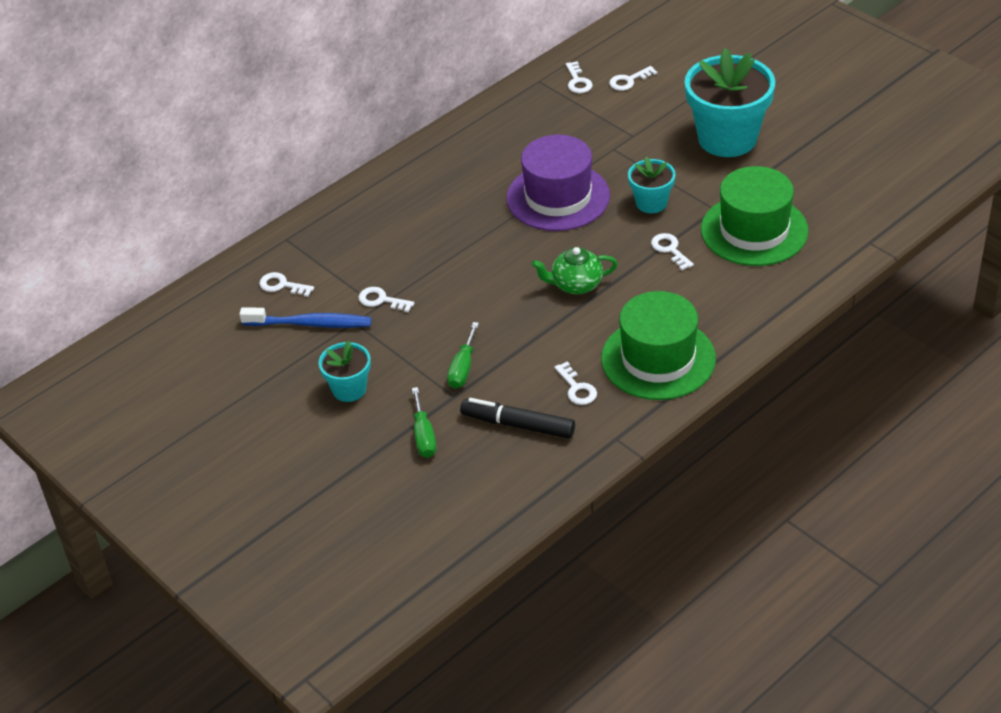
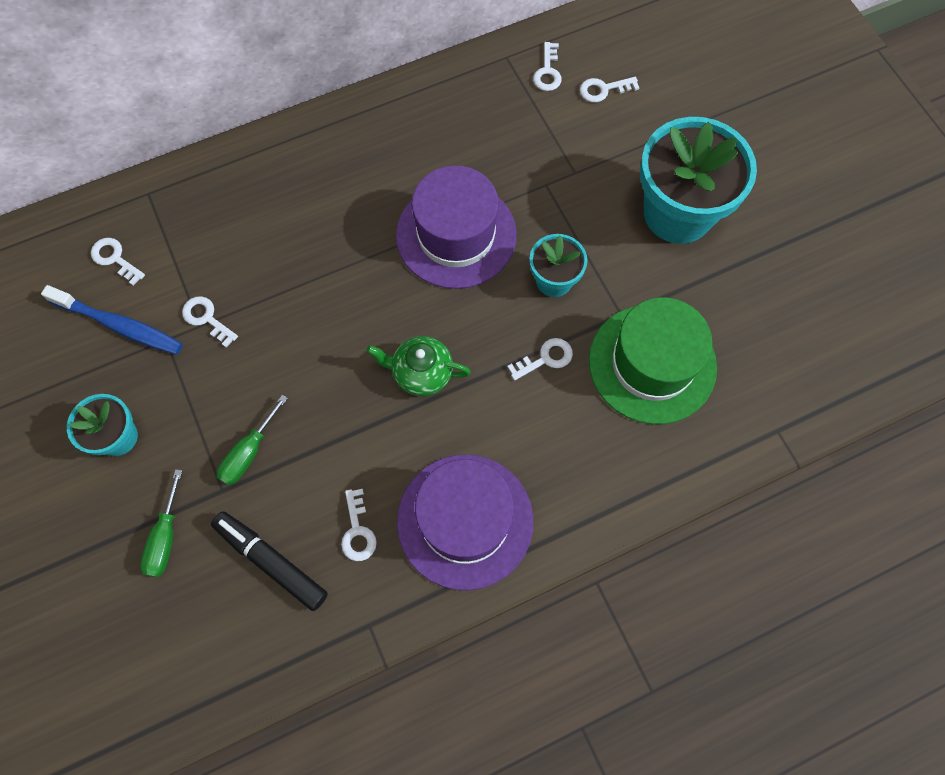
camera: 15 degrees right, 25 degrees up
green hat [601,291,716,400] -> purple hat [397,455,533,590]
white key [651,233,694,270] -> white key turned 75 degrees clockwise [507,338,573,381]

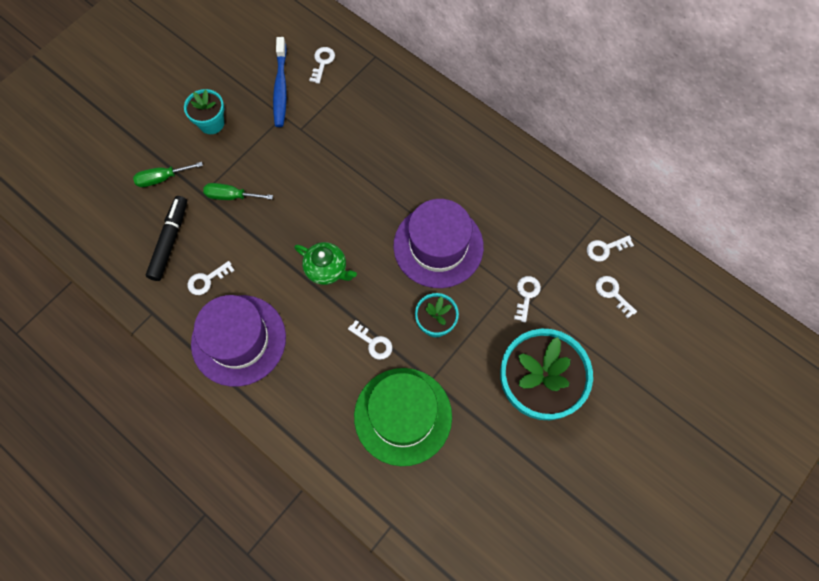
camera: 65 degrees right, 0 degrees up
white key [182,296,238,348] -> white key moved to [514,276,541,323]
green teapot [366,336,471,396] -> green teapot turned 135 degrees clockwise [294,242,357,285]

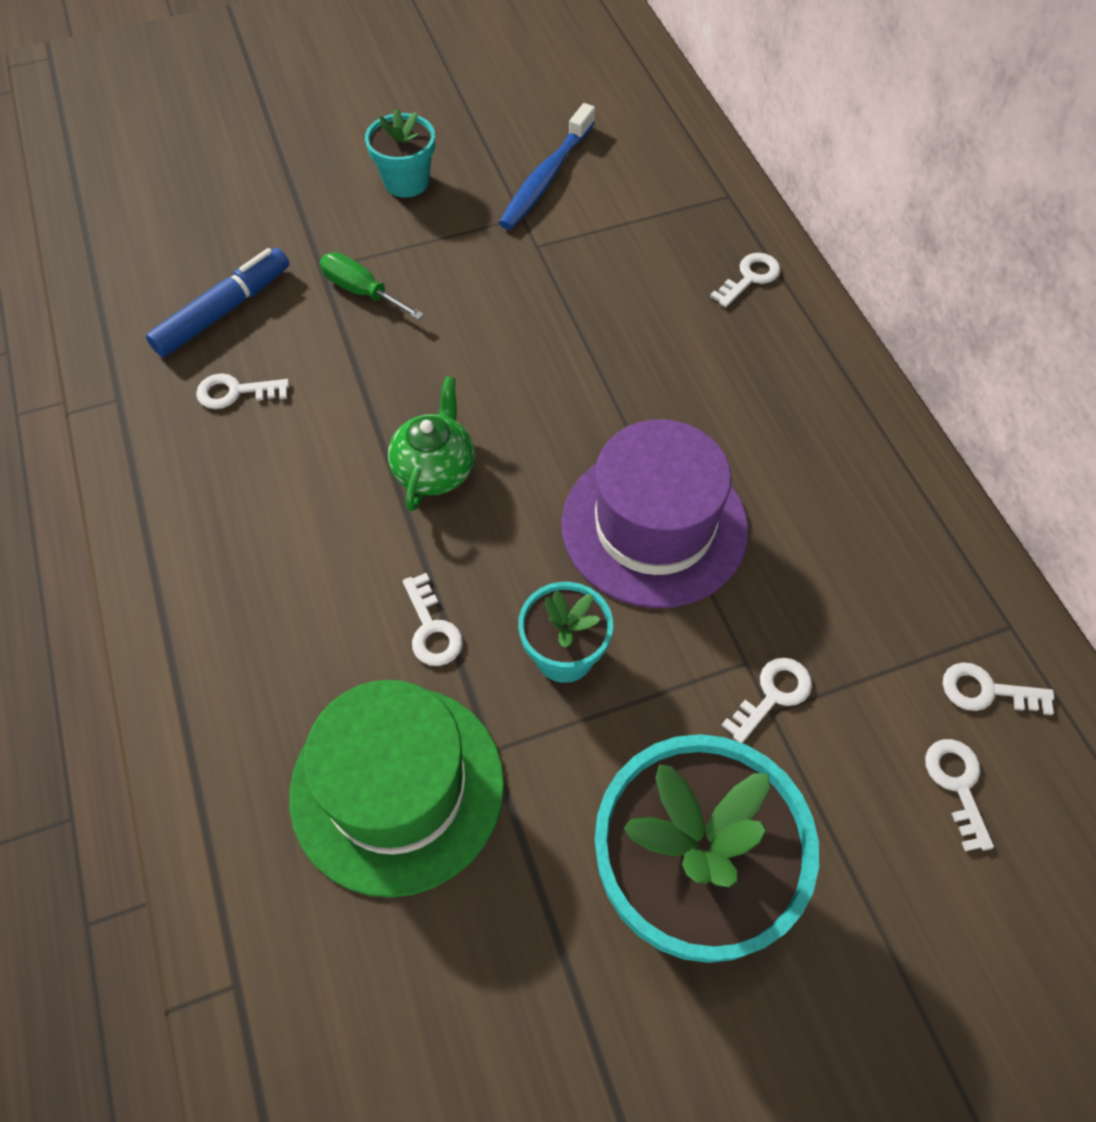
camera: 30 degrees right, 10 degrees down
green screwdriver [133,162,203,187] -> none
black marker [146,196,187,281] -> blue marker [146,248,289,357]
purple hat [191,295,286,387] -> none
green teapot [294,242,357,285] -> green teapot turned 135 degrees counterclockwise [388,376,475,511]
white key [309,47,335,84] -> white key moved to [710,253,780,307]

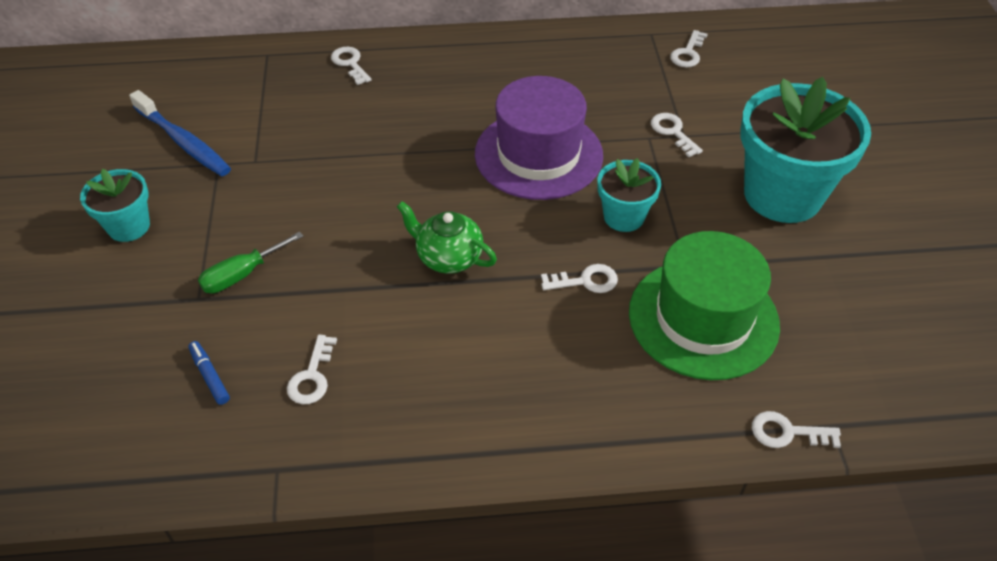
camera: 75 degrees left, 10 degrees down
blue marker [146,248,289,357] -> blue marker [188,341,230,405], size x0.52
white key [925,739,994,851] -> white key moved to [752,411,841,448]

